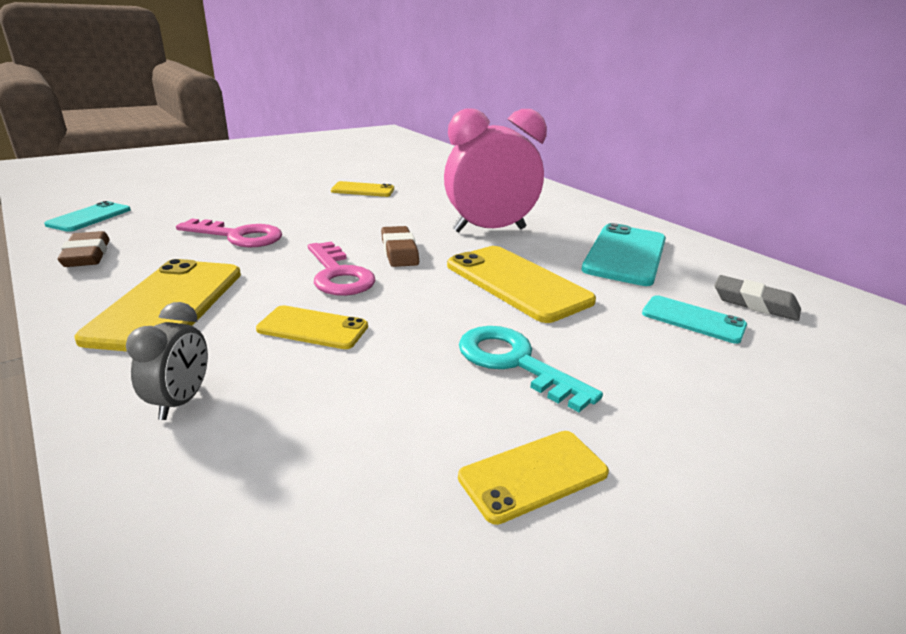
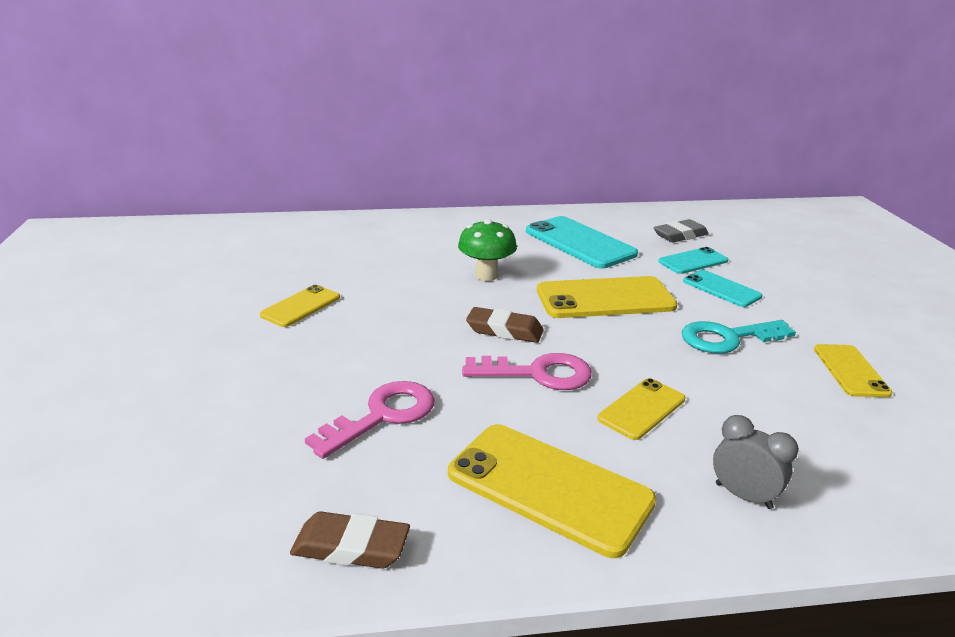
camera: 60 degrees left, 0 degrees up
turquoise phone [44,201,131,232] -> turquoise phone moved to [683,270,762,307]
pink clock [444,109,547,233] -> green mushroom [458,219,517,281]

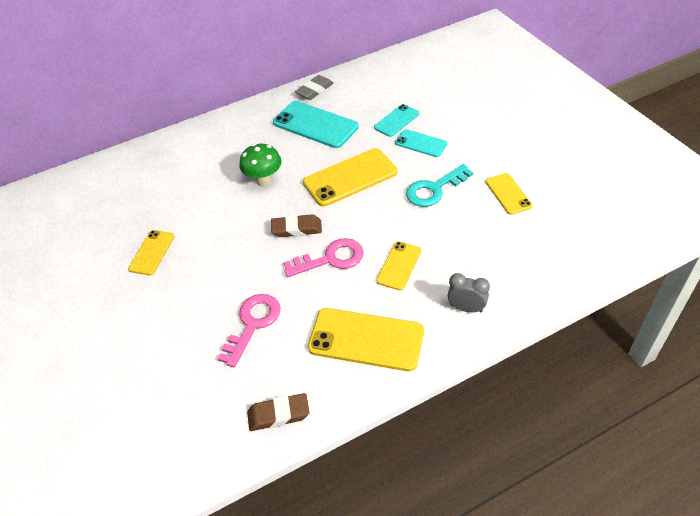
camera: 15 degrees left, 20 degrees up
grey eraser [654,219,709,243] -> grey eraser moved to [295,75,333,100]

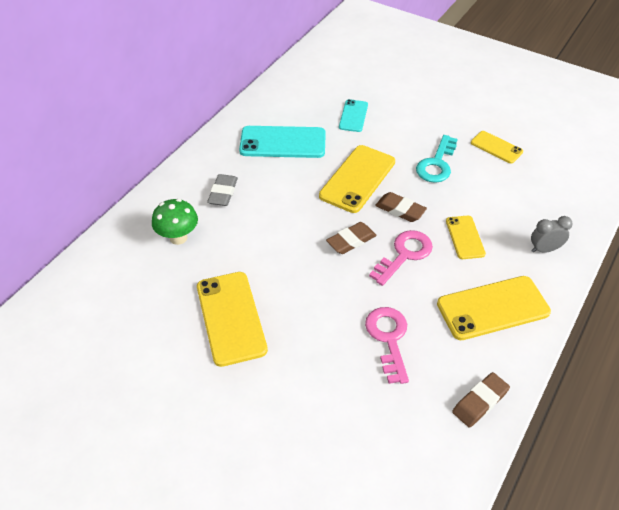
camera: 35 degrees left, 0 degrees up
yellow phone [128,230,175,275] -> yellow phone [197,272,268,367], size x1.75
green mushroom [240,144,282,187] -> green mushroom moved to [152,199,198,245]
grey eraser [295,75,333,100] -> grey eraser moved to [207,174,238,206]
turquoise phone [395,129,448,157] -> none
none -> brown eraser [375,192,427,222]

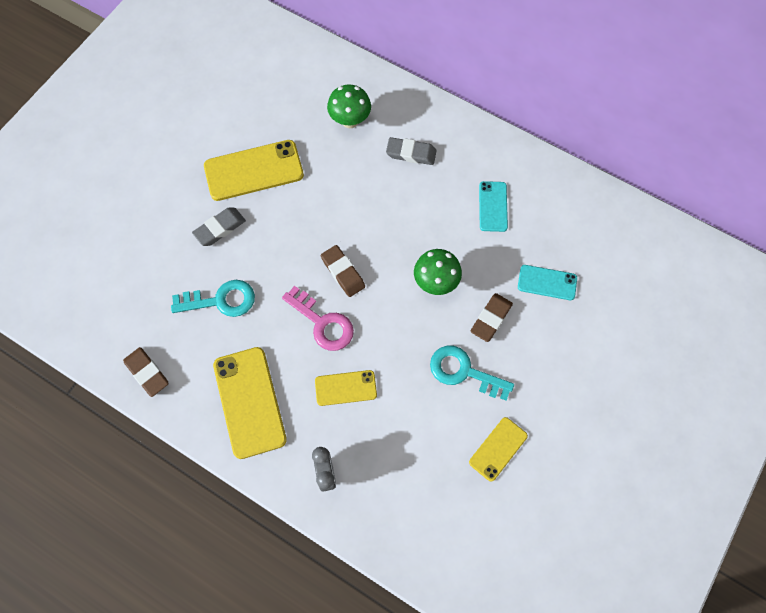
camera: 90 degrees right, 20 degrees up
turquoise phone [239,126,326,158] -> turquoise phone [479,181,508,232], size x0.57
yellow phone [319,145,395,213] -> green mushroom [414,249,462,295]
pink key [365,307,409,384] -> turquoise key [171,280,255,317]
brown eraser [375,192,427,222] -> brown eraser moved to [471,293,513,342]
none -> grey eraser [192,207,246,246]

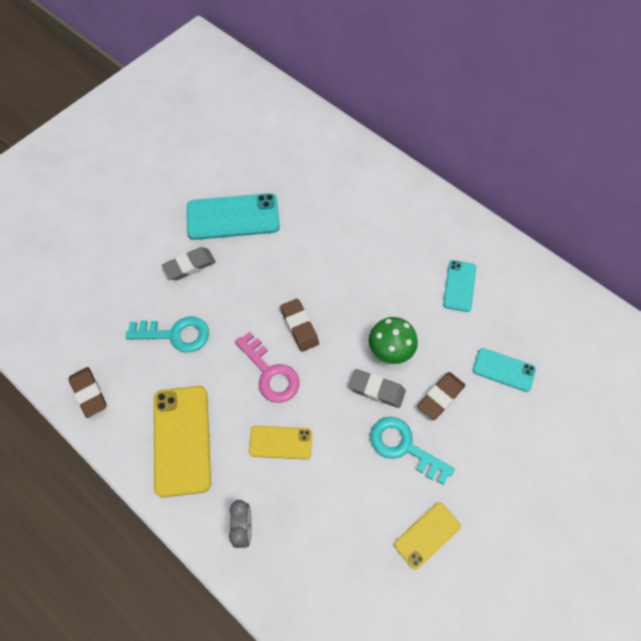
camera: 10 degrees right, 5 degrees down
yellow phone [204,140,304,201] -> turquoise phone [187,193,280,240]
green mushroom [327,85,371,128] -> none
grey eraser [386,137,437,165] -> grey eraser moved to [349,369,406,408]

